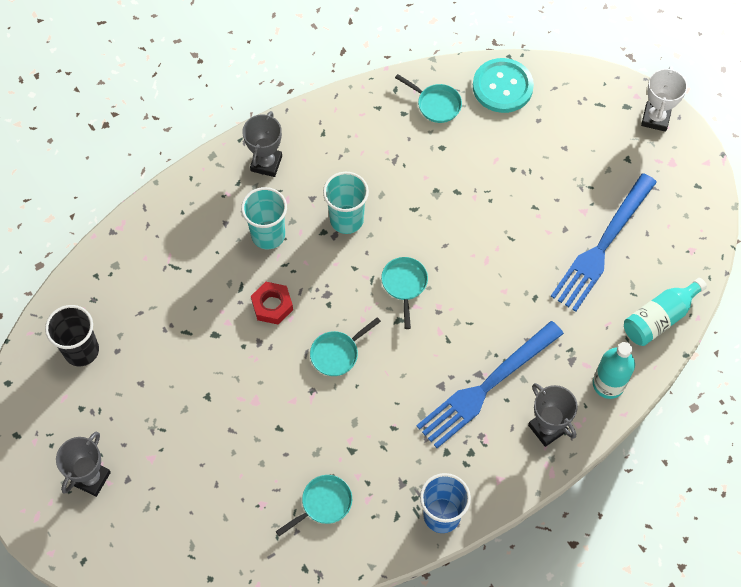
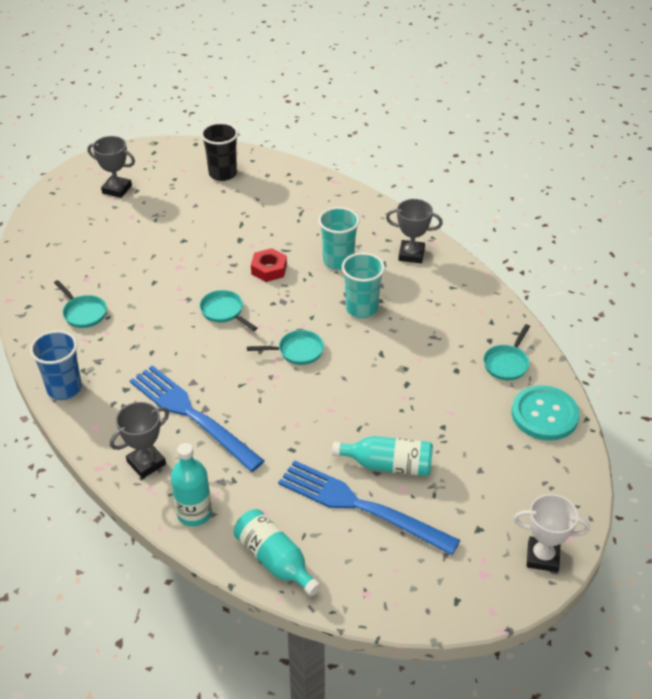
camera: 85 degrees right, 20 degrees down
none -> turquoise bottle [332,436,433,476]

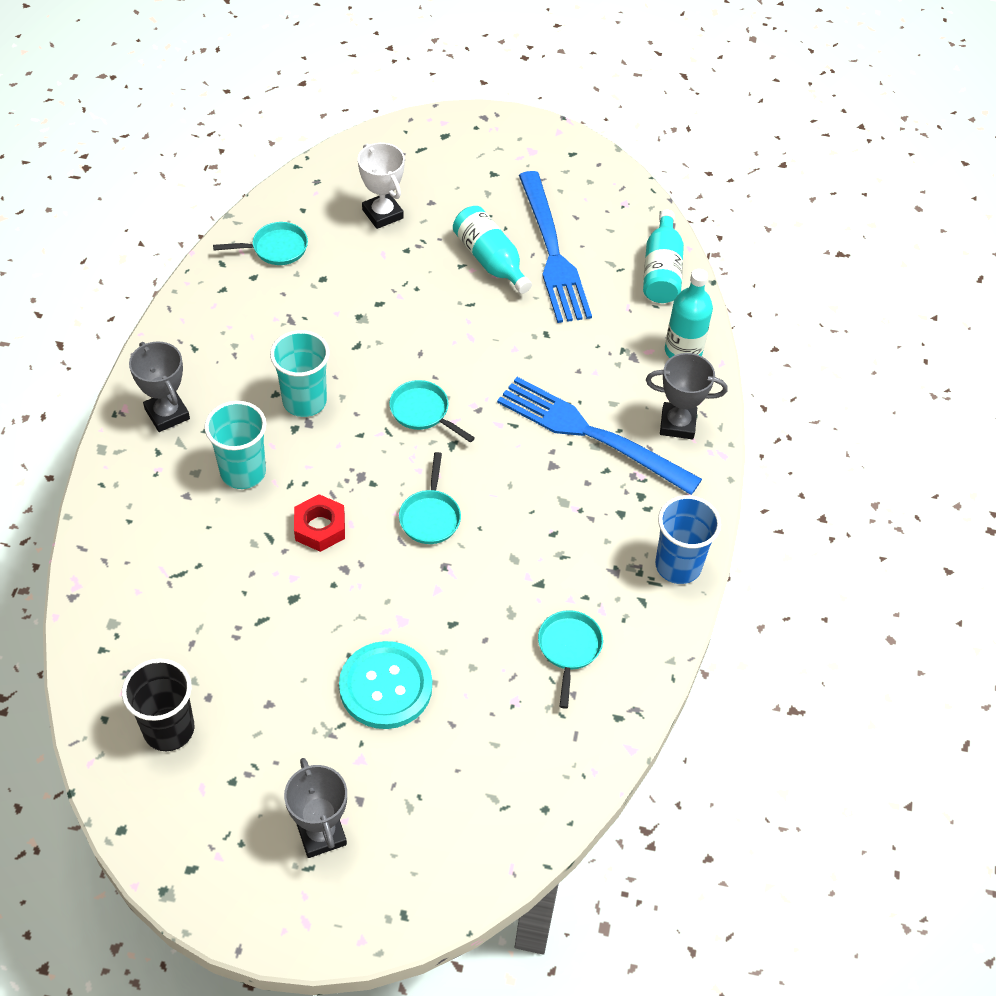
camera: 135 degrees left, 10 degrees up
blue fork [130,365,265,472] -> blue fork turned 120 degrees clockwise [497,377,702,495]
turquoise button [511,385,580,441] -> turquoise button moved to [339,641,432,729]
white trophy [513,494,590,572] -> white trophy moved to [358,143,405,229]

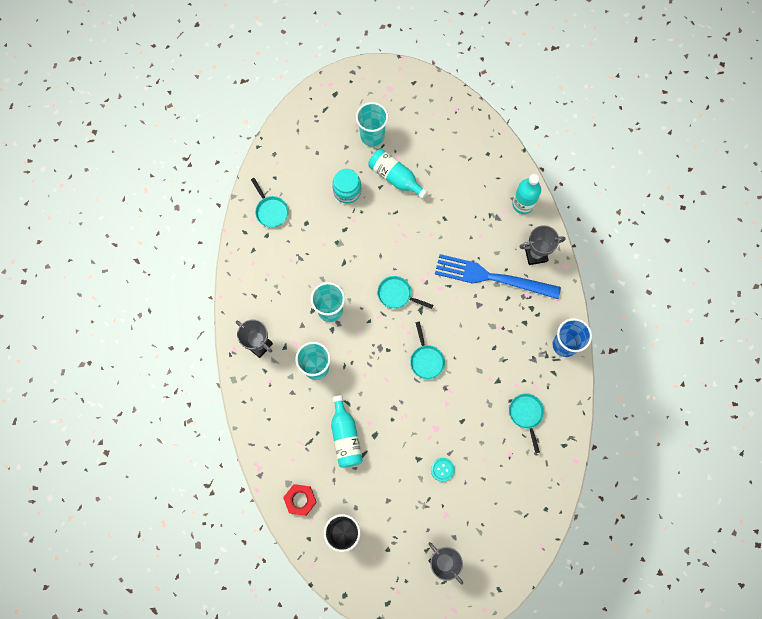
camera: 15 degrees left, 20 degrees up
turquoise pan [213,222,308,265] -> turquoise pan turned 90 degrees clockwise [251,178,289,228]
red nut [294,494,345,552] -> red nut moved to [283,484,317,516]
turquoise button [339,641,432,729] -> turquoise button [431,458,455,482], size x0.48
white trophy [358,143,405,229] -> none
blue fork [519,171,592,323] -> none
turquoise bottle [643,210,684,303] -> turquoise bottle moved to [331,395,363,468]
none -> turquoise jar [332,169,361,204]
none -> turquoise cup [356,102,388,147]

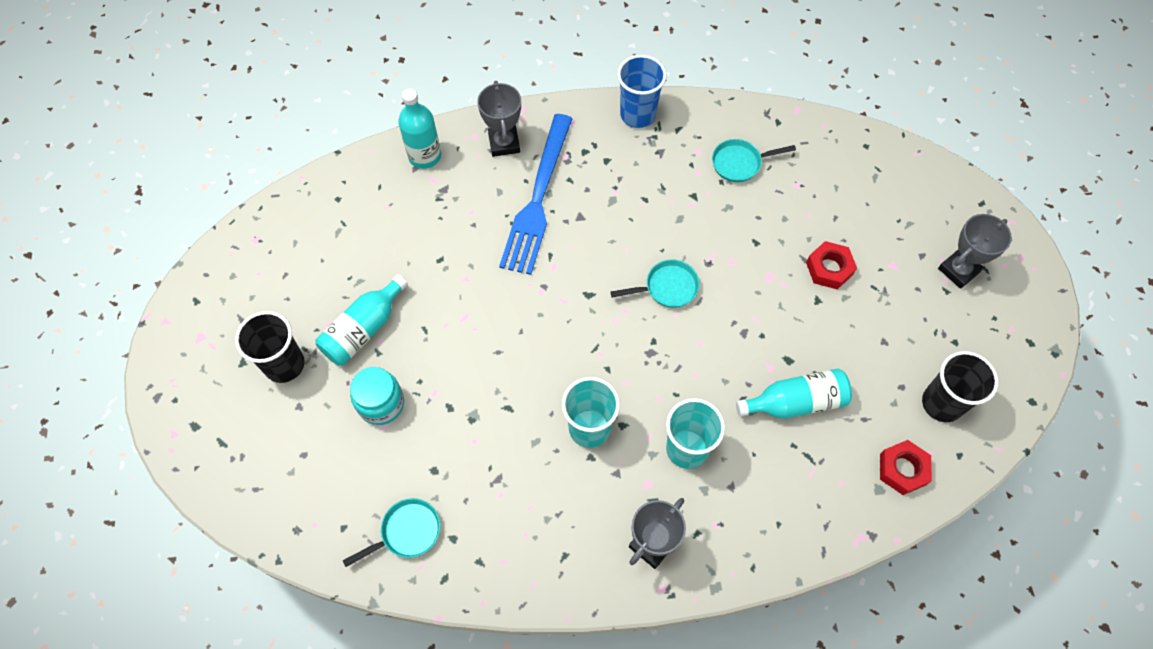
camera: 90 degrees left, 10 degrees down
turquoise cup [356,102,388,147] -> black cup [235,311,305,383]
turquoise pan [377,276,433,309] -> none
turquoise button [431,458,455,482] -> red nut [806,241,857,290]

